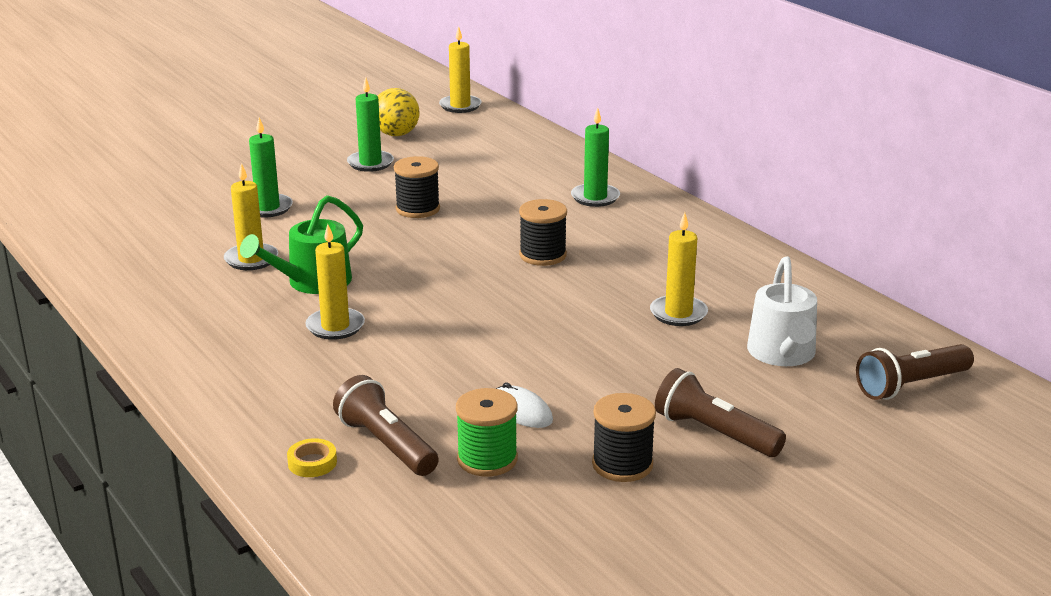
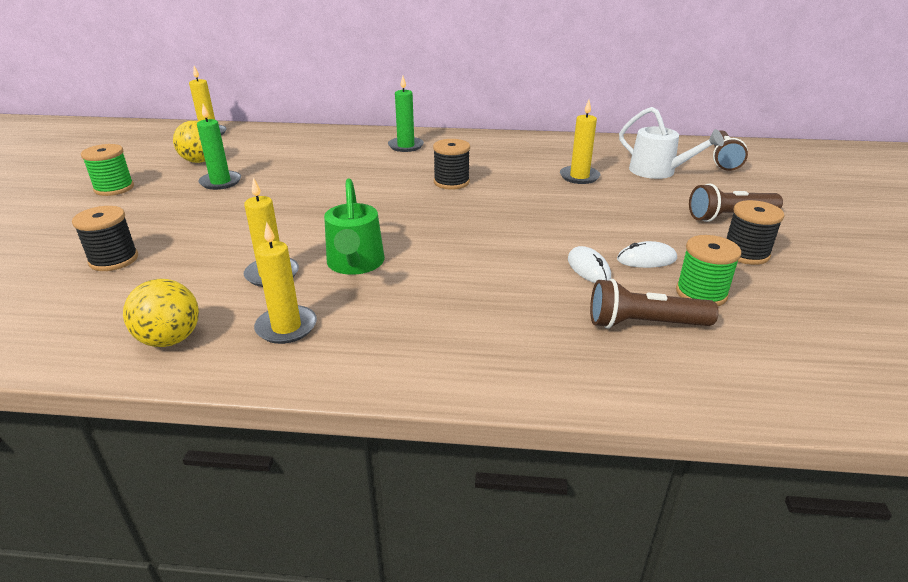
camera: 50 degrees left, 5 degrees up
green candle [249,117,293,218] -> none
yellow tape [287,438,337,477] -> none
yellow candle [305,224,365,340] -> yellow candle moved to [254,222,317,344]
black spool [394,156,440,218] -> black spool moved to [72,206,138,271]
none -> green spool [81,144,134,196]
none -> yellow ball [123,279,199,347]
none -> white mouse [568,246,611,283]

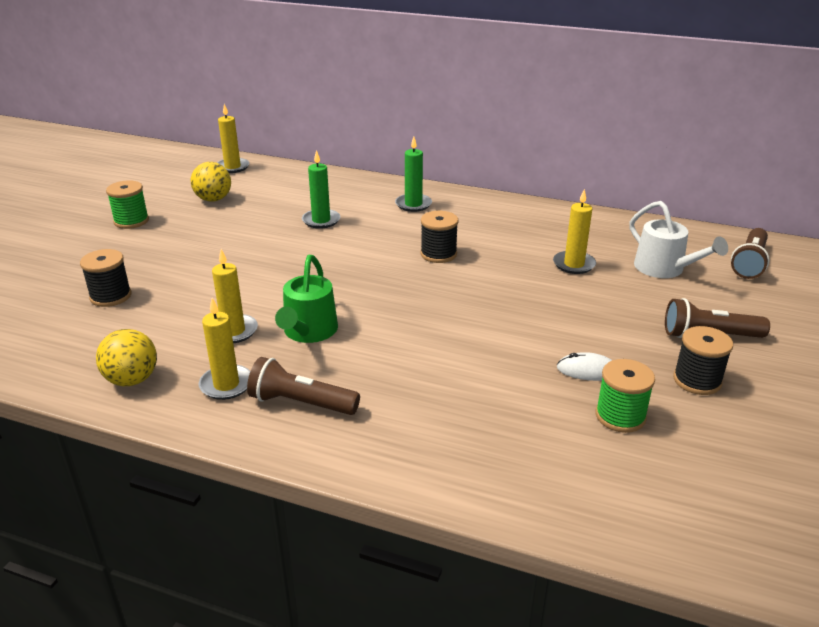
camera: 15 degrees right, 0 degrees up
green candle [197,104,241,190] -> green candle moved to [302,150,340,229]
white mouse [568,246,611,283] -> none
brown flashlight [590,279,719,329] -> brown flashlight moved to [247,357,360,415]

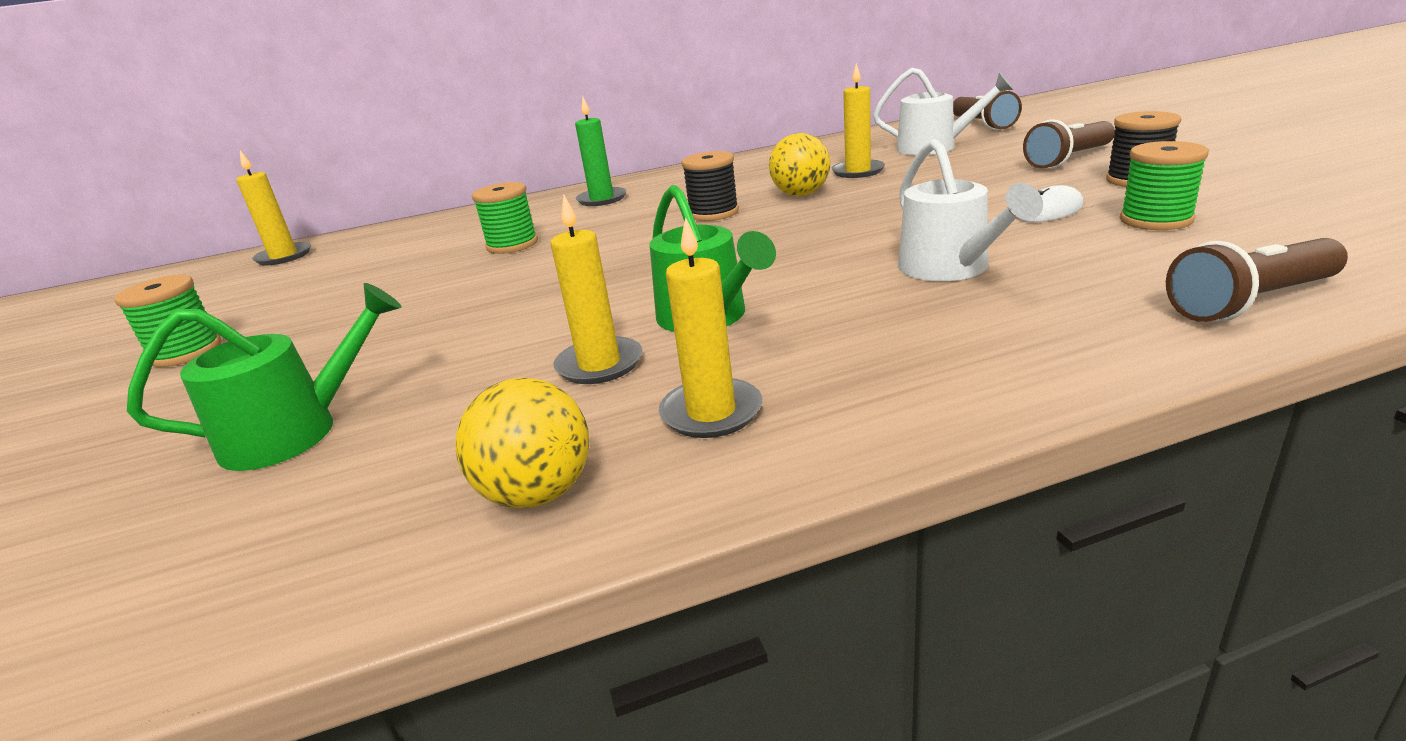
camera: 35 degrees left, 5 degrees down
black spool [80,249,131,307] -> green watering can [127,283,402,471]
yellow ball [191,162,231,202] -> yellow ball moved to [769,133,830,196]
brown flashlight [247,357,360,415] -> brown flashlight moved to [1166,238,1348,322]
green candle [302,150,340,229] -> green spool [472,182,538,254]
none -> white watering can [898,139,1043,281]

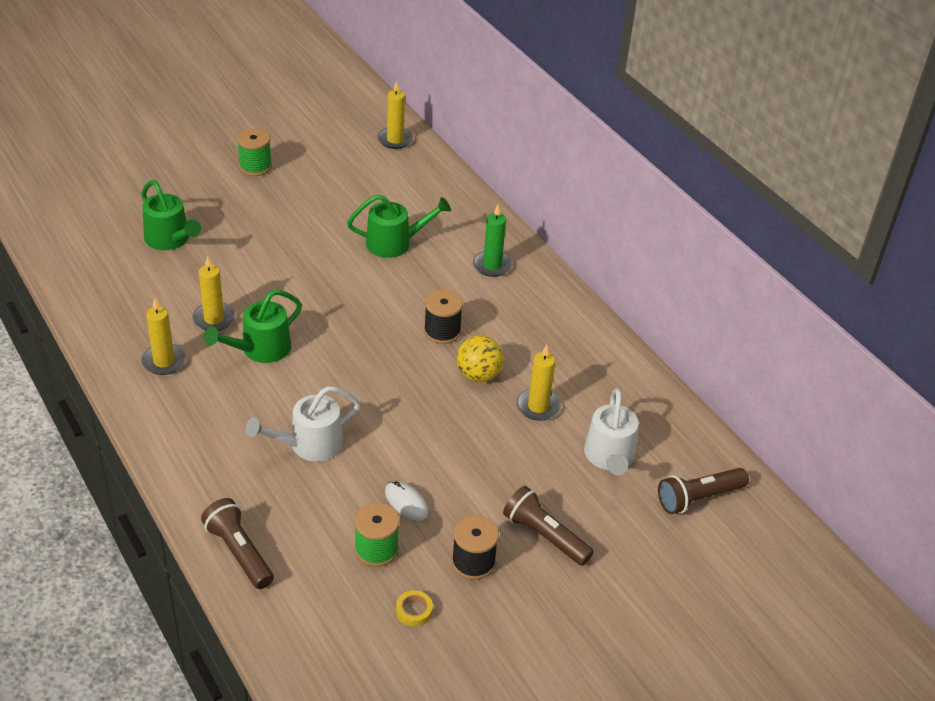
camera: 70 degrees right, 15 degrees up
yellow ball [455,377,590,508] -> none
green spool [472,182,538,254] -> green watering can [347,195,451,258]
none -> yellow tape [396,590,433,627]

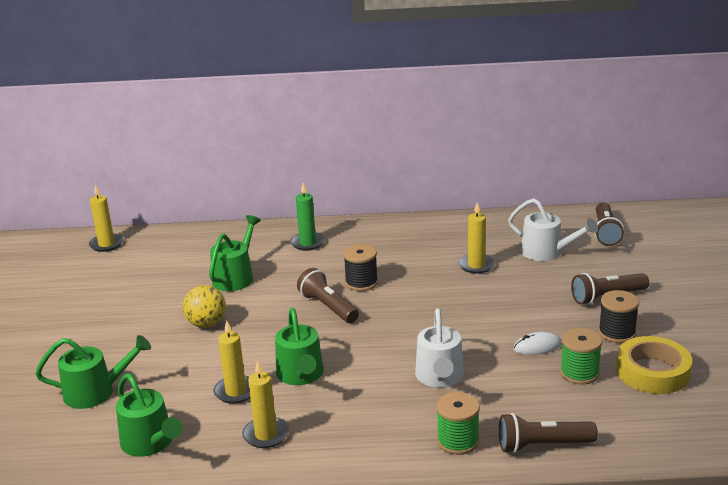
camera: 55 degrees left, 15 degrees down
green spool [237,128,272,176] -> green spool moved to [436,392,480,455]
yellow tape [396,590,433,627] -> yellow tape [616,336,692,394], size x2.30
yellow ball [457,335,504,382] -> yellow ball moved to [183,285,226,328]
none -> green watering can [116,374,182,457]
none -> brown flashlight [297,268,359,323]

